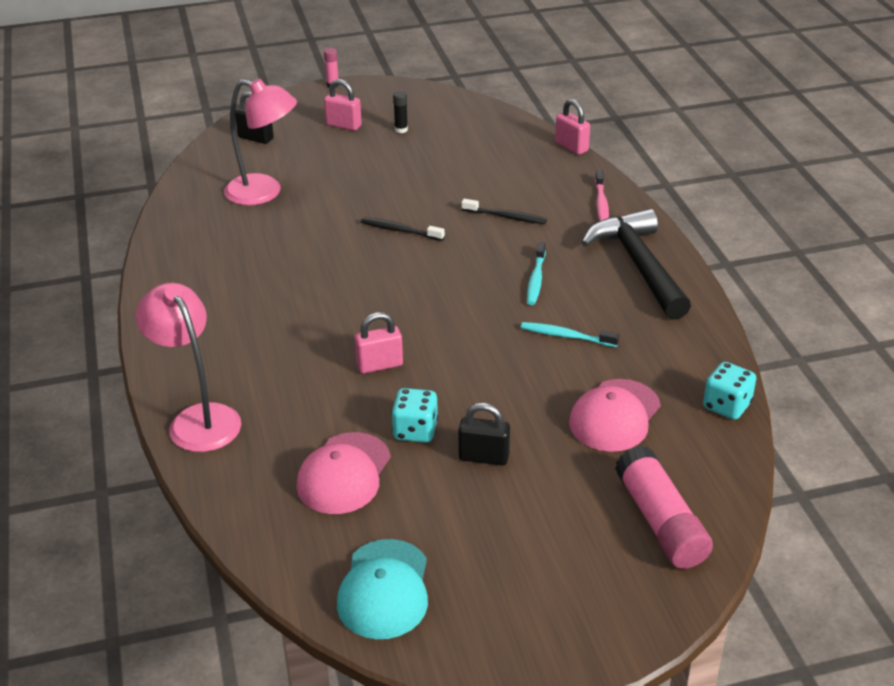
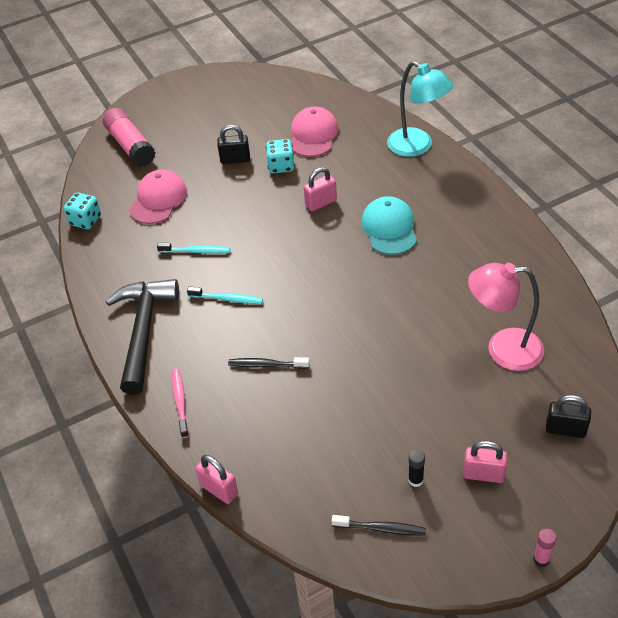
camera: 170 degrees right, 10 degrees up
pink lamp [136,283,241,452] -> turquoise lamp [387,61,453,157]
turquoise cap [337,539,428,639] -> turquoise cap moved to [361,196,417,255]
black toothbrush [361,217,445,241] -> black toothbrush moved to [332,515,426,536]
turquoise toothbrush [527,242,546,305] -> turquoise toothbrush turned 105 degrees clockwise [187,287,263,304]
black hammer [581,209,691,320] -> black hammer turned 150 degrees counterclockwise [106,279,179,395]

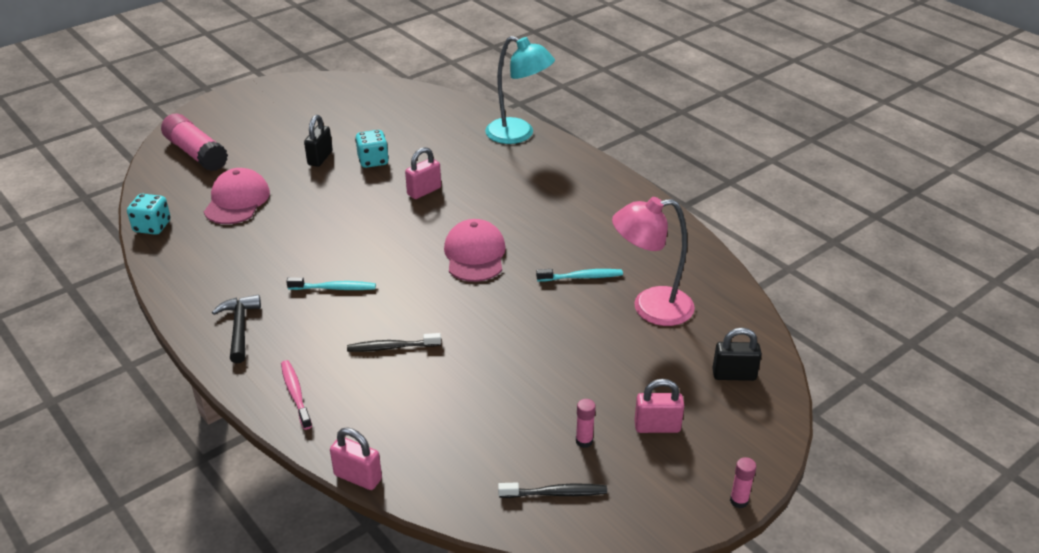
camera: 15 degrees left, 10 degrees down
black hammer [106,279,179,395] -> black hammer [212,295,261,363], size x0.57
turquoise toothbrush [157,242,230,254] -> turquoise toothbrush moved to [536,269,623,282]
black padlock [217,125,250,164] -> black padlock turned 60 degrees counterclockwise [304,115,333,167]
pink cap [291,107,338,157] -> pink cap moved to [444,219,506,282]
turquoise cap [361,196,417,255] -> none
black glue stick [408,450,425,487] -> pink glue stick [576,399,596,448]

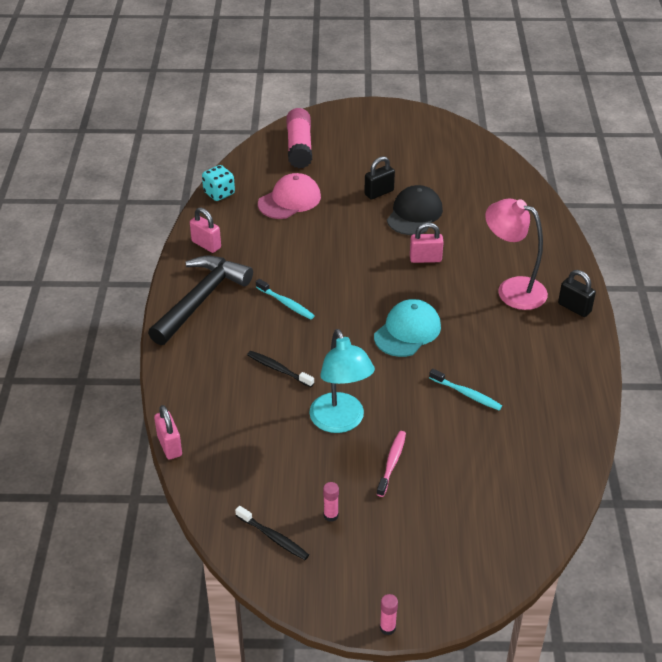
camera: 40 degrees right, 5 degrees up
black hammer [212,295,261,363] -> black hammer [148,256,253,345], size x1.77
pink toothbrush [281,360,312,430] -> pink toothbrush moved to [377,431,406,497]
turquoise dice [355,130,389,168] -> black cap [387,185,443,235]
pink cap [444,219,506,282] -> turquoise cap [374,299,441,357]
turquoise lamp [485,36,555,144] -> turquoise lamp moved to [309,329,375,433]
pink lamp [612,197,695,326] -> pink lamp moved to [485,198,548,310]
pink padlock [634,379,684,433] -> pink padlock moved to [190,208,221,253]
black padlock [712,328,762,381] -> black padlock moved to [558,270,596,317]

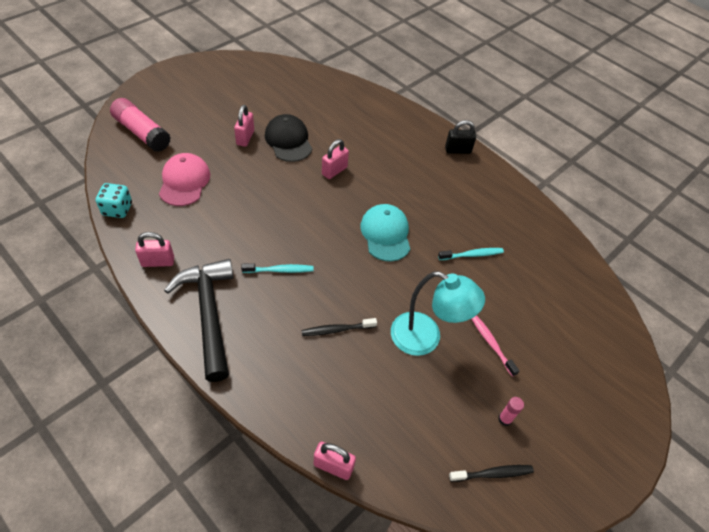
camera: 50 degrees left, 10 degrees up
black padlock [364,156,395,200] -> pink padlock [234,105,254,147]
pink glue stick [380,594,398,635] -> none
pink lamp [485,198,548,310] -> none

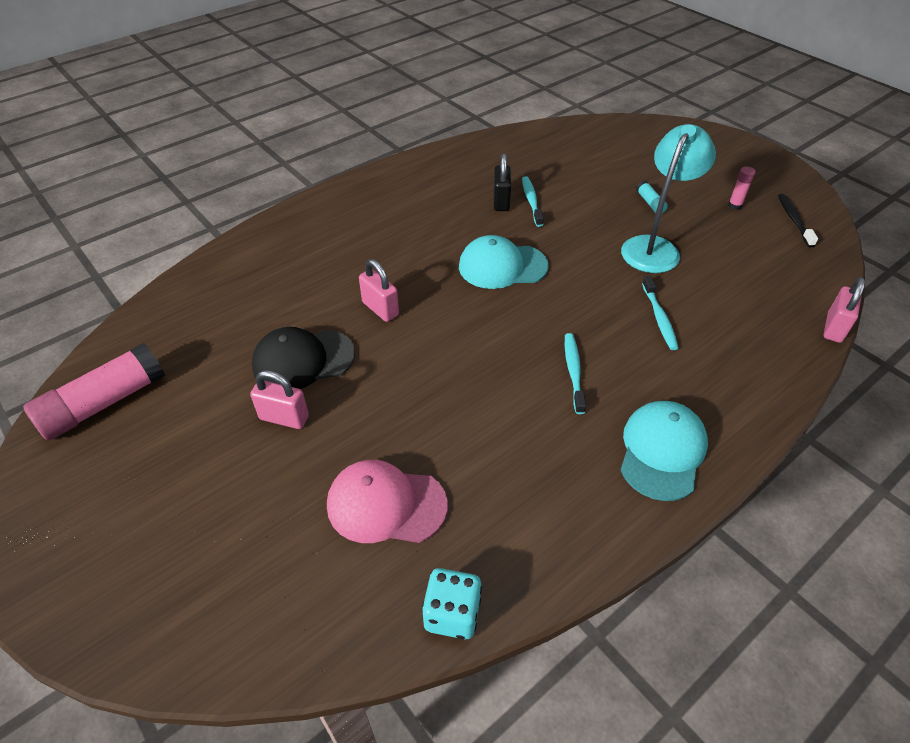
camera: 80 degrees left, 5 degrees down
pink glue stick [110,98,171,152] -> pink glue stick moved to [23,343,165,440]
pink padlock [135,232,174,267] -> none
black hammer [164,259,234,382] -> turquoise cap [621,401,708,501]
black toothbrush [301,318,377,336] -> turquoise toothbrush [642,276,678,350]
black padlock [445,120,476,154] -> black padlock moved to [494,153,511,211]
pink toothbrush [472,315,519,377] -> turquoise glue stick [636,180,668,213]

